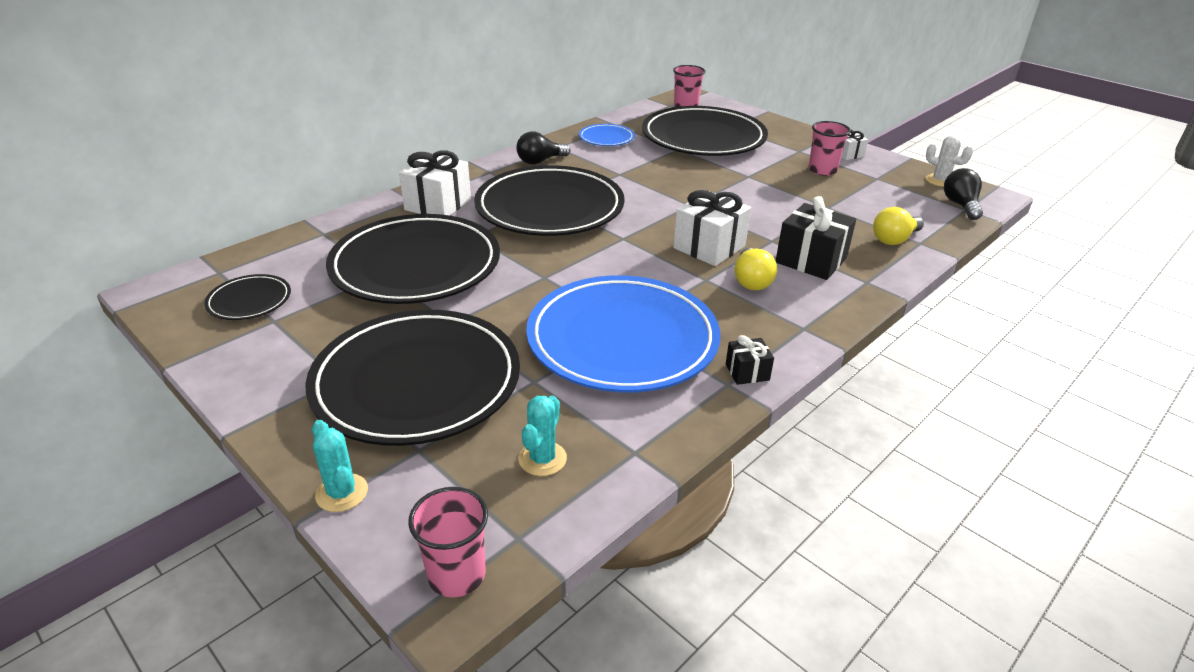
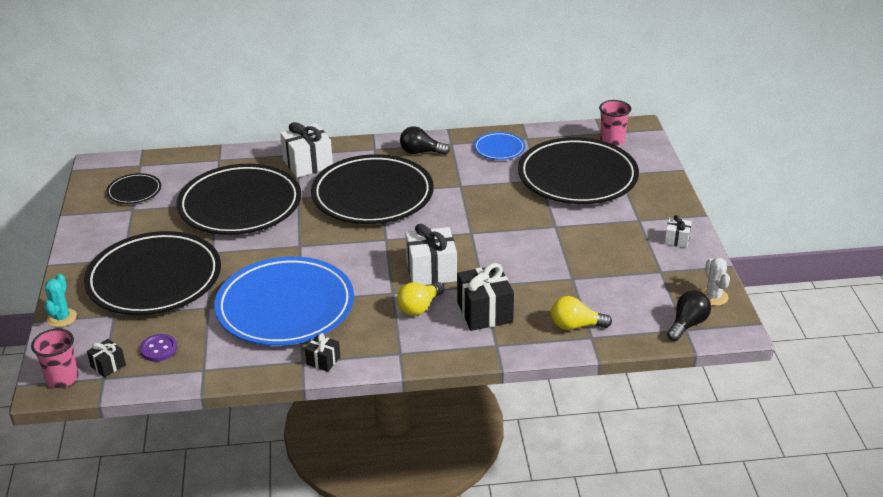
camera: 40 degrees right, 0 degrees up
turquoise cactus [518,395,567,476] -> purple button [140,334,177,362]
pink cup [808,121,851,176] -> none
none -> black gift [87,339,126,378]

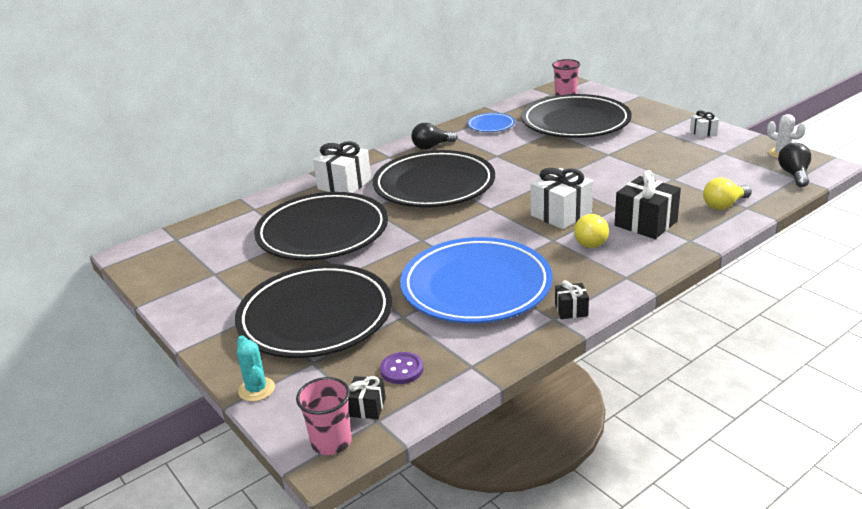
camera: 30 degrees left, 5 degrees down
black plate [106,173,161,204] -> none

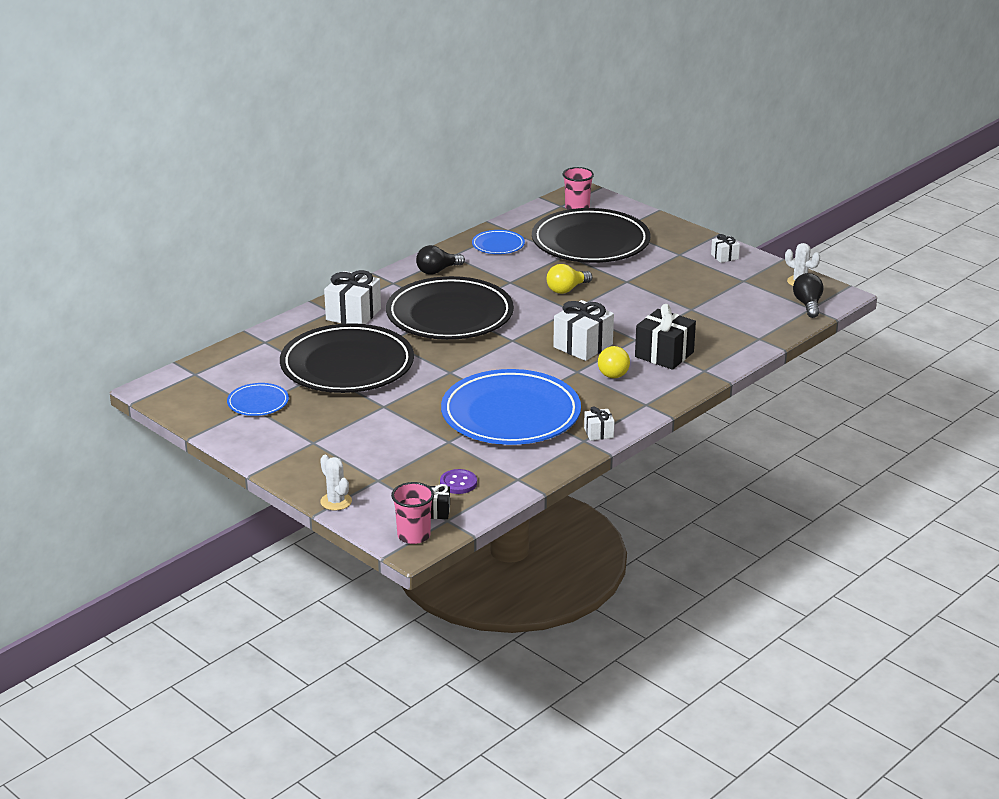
camera: 10 degrees left, 0 degrees up
black plate [235,264,392,358] -> none
turquoise cactus [237,335,275,402] -> white cactus [320,455,352,510]
black gift [555,280,589,319] -> white gift [584,406,615,441]
yellow light bulb [703,177,752,210] -> yellow light bulb moved to [547,264,592,294]
none -> blue plate [227,383,289,416]

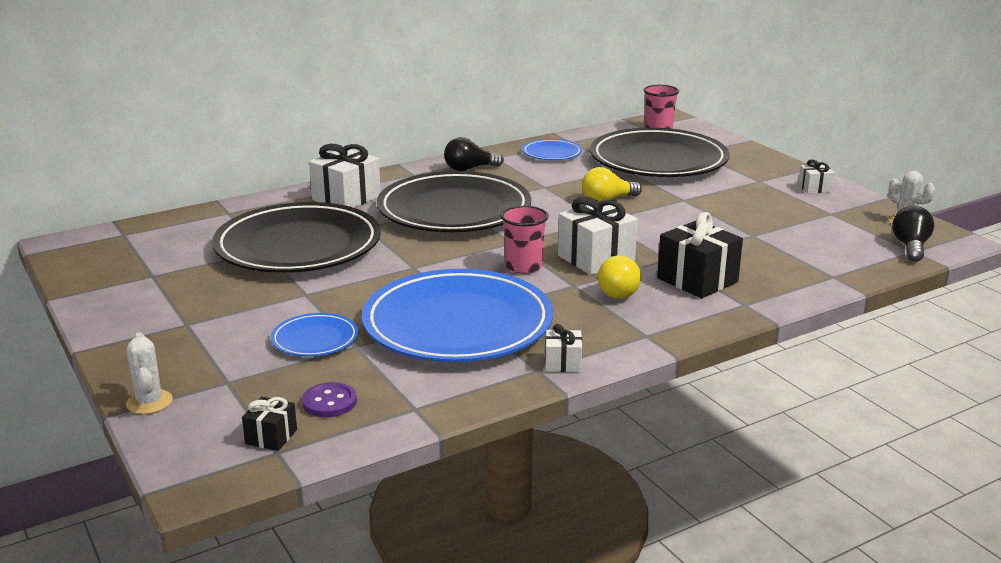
camera: 15 degrees right, 5 degrees down
blue plate [227,383,289,416] -> blue plate moved to [271,313,358,357]
pink cup [391,482,434,544] -> pink cup moved to [501,206,548,274]

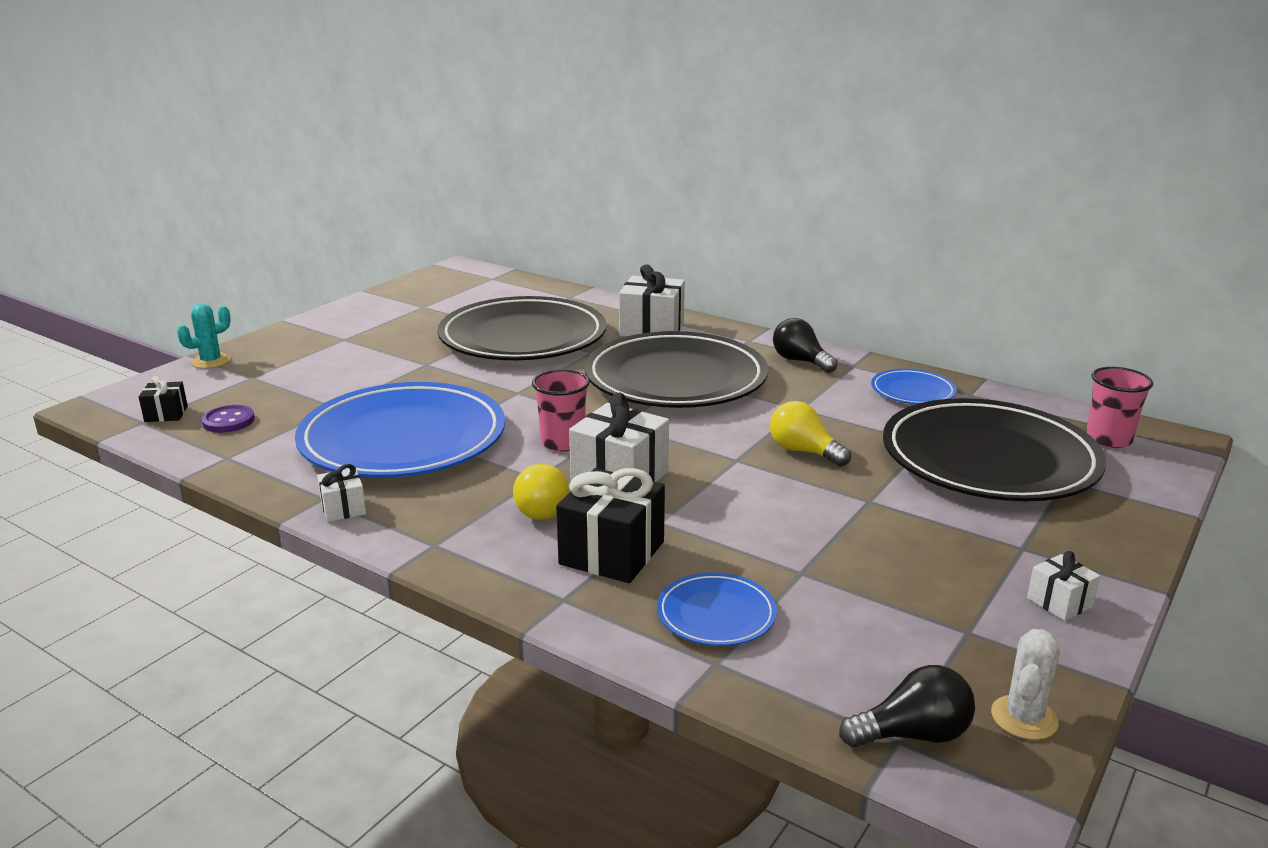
camera: 65 degrees right, 0 degrees up
white cactus [126,333,173,414] -> turquoise cactus [177,304,231,369]
blue plate [271,313,358,357] -> blue plate moved to [657,572,777,646]
yellow light bulb [597,255,641,299] -> yellow light bulb turned 90 degrees counterclockwise [513,464,569,520]

